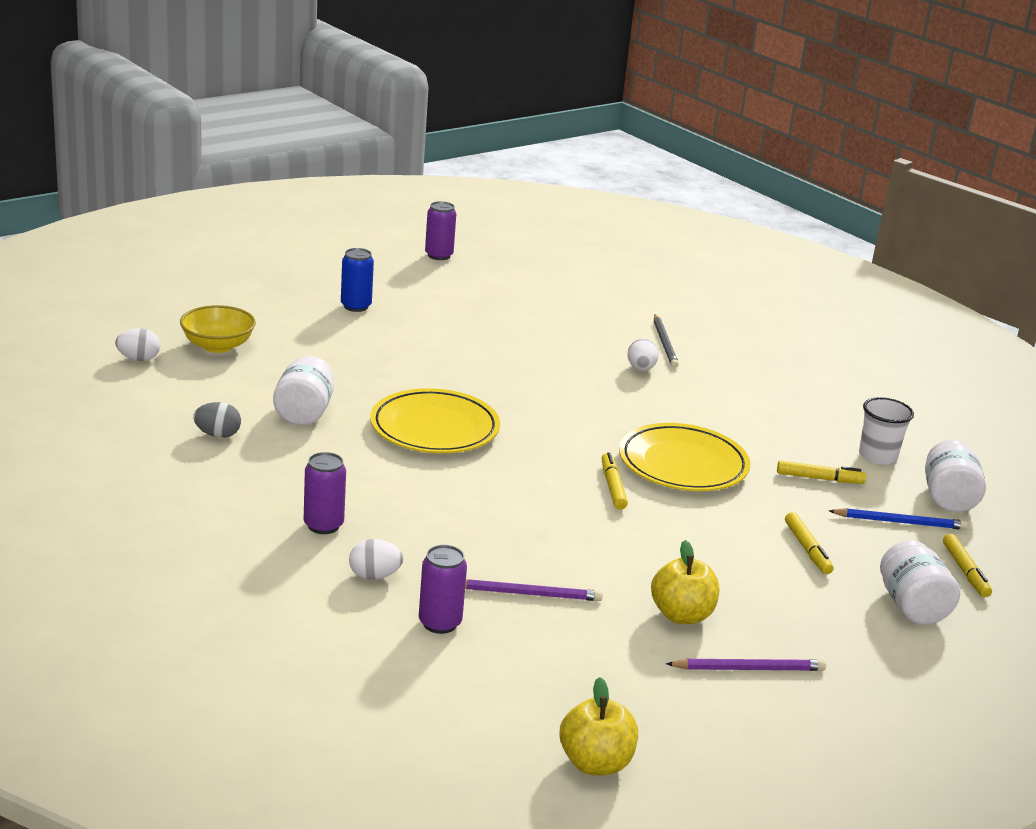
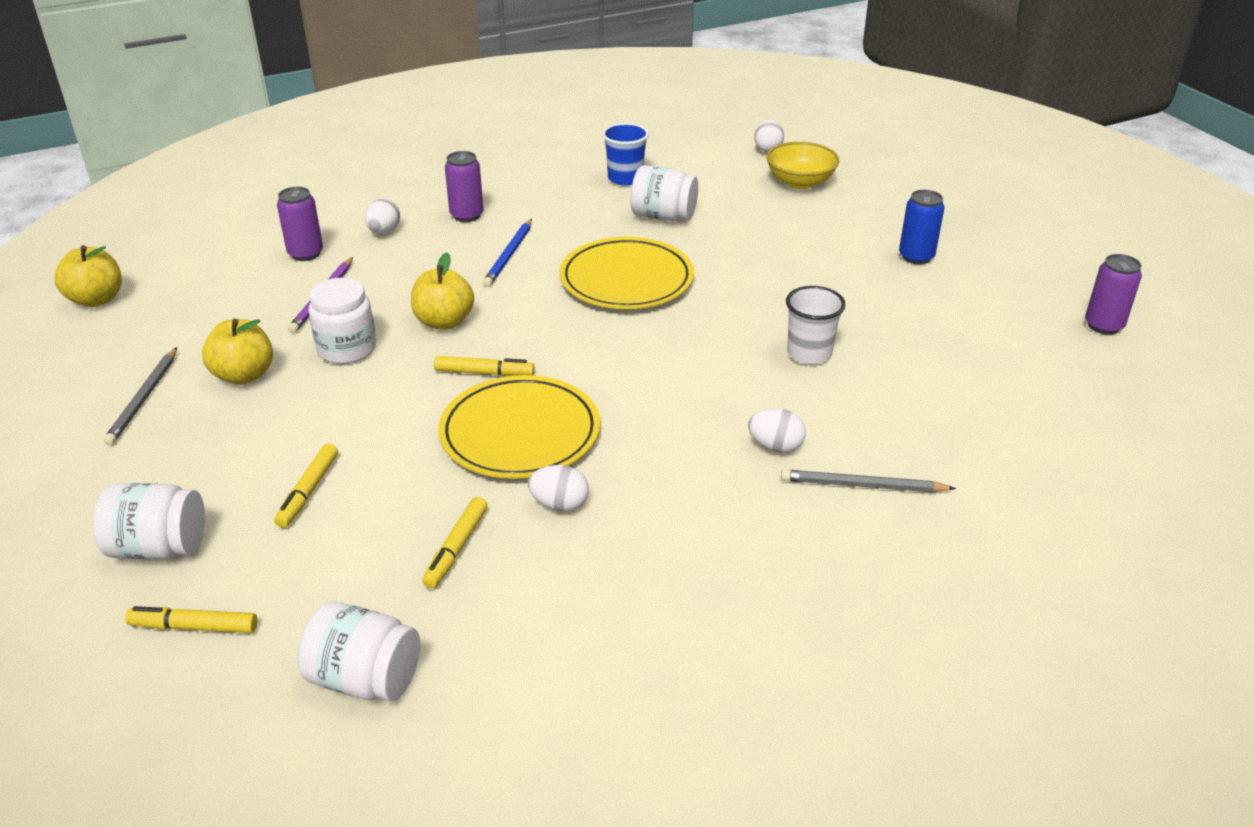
camera: 105 degrees right, 10 degrees up
grey egg [193,402,241,438] -> blue cup [602,123,649,186]
purple pencil [666,659,826,671] -> grey pencil [103,347,177,445]
yellow marker [785,512,833,574] -> yellow marker turned 75 degrees counterclockwise [274,443,338,528]
blue pencil [829,508,968,530] -> blue pencil moved to [483,219,532,287]
white cup [859,397,914,464] -> white cup moved to [786,286,846,365]
none -> white jar [309,278,376,364]
none -> yellow apple [411,252,474,330]
none -> white egg [528,465,589,511]

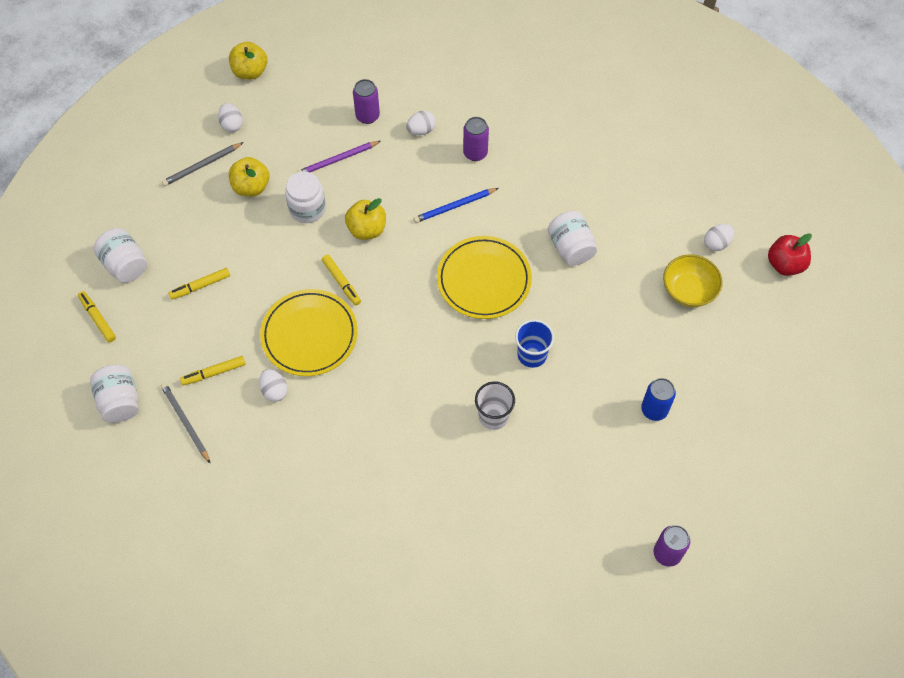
camera: 50 degrees right, 25 degrees up
blue cup [602,123,649,186] -> blue cup moved to [515,319,554,368]
white egg [748,408,806,453] -> white egg moved to [218,103,243,132]
grey pencil [781,469,956,493] -> grey pencil moved to [161,383,210,463]
none -> red apple [768,233,812,276]

